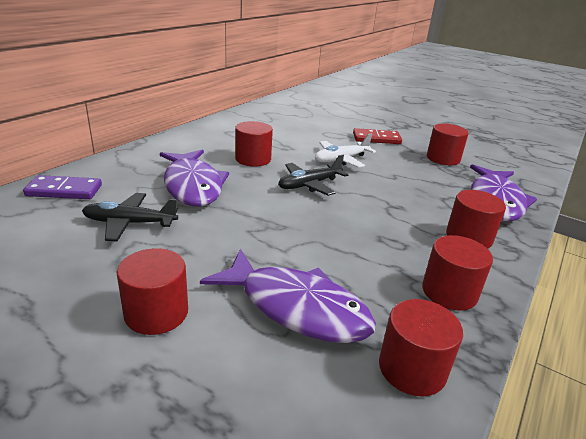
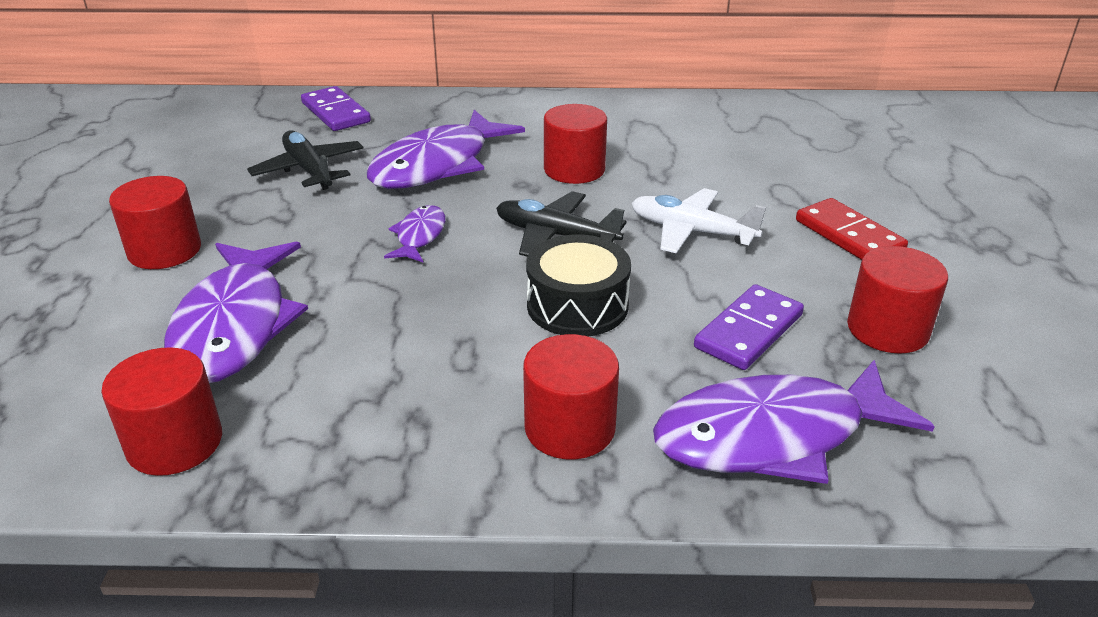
camera: 60 degrees right, 5 degrees up
red cylinder [422,235,493,311] -> none
none -> purple fish [384,205,445,262]
none -> black drum [526,234,631,336]
none -> purple domino [694,284,804,370]

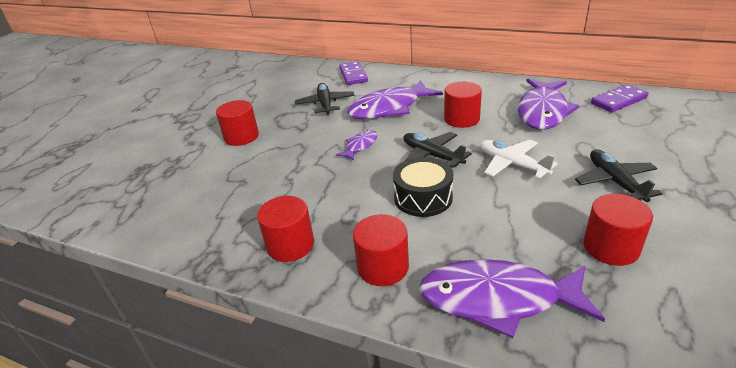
camera: 25 degrees right, 0 degrees up
red cylinder [101,347,222,476] -> red cylinder moved to [257,196,314,262]
purple fish [164,241,308,383] -> purple fish moved to [518,79,579,130]
purple domino [694,284,804,370] -> purple domino moved to [591,84,648,112]
red domino [796,198,908,260] -> black plane [575,149,662,202]

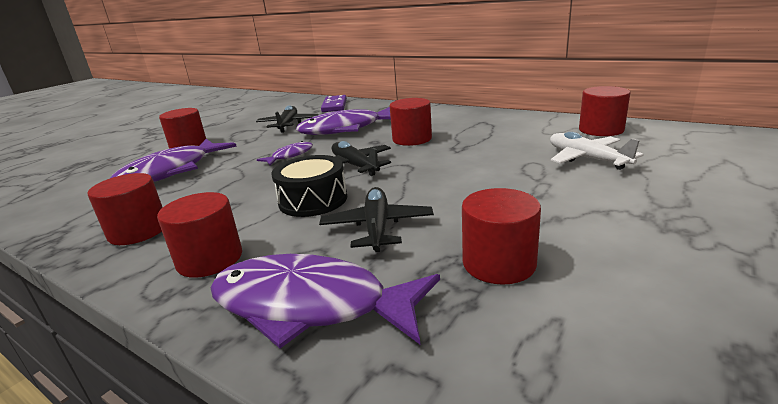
camera: 10 degrees right, 10 degrees down
white plane [481,139,558,178] -> white plane moved to [550,132,644,170]
purple fish [518,79,579,130] -> purple fish moved to [110,139,237,182]
black plane [575,149,662,202] -> black plane moved to [319,187,434,252]
purple domino [591,84,648,112] -> red cylinder [579,86,630,136]

